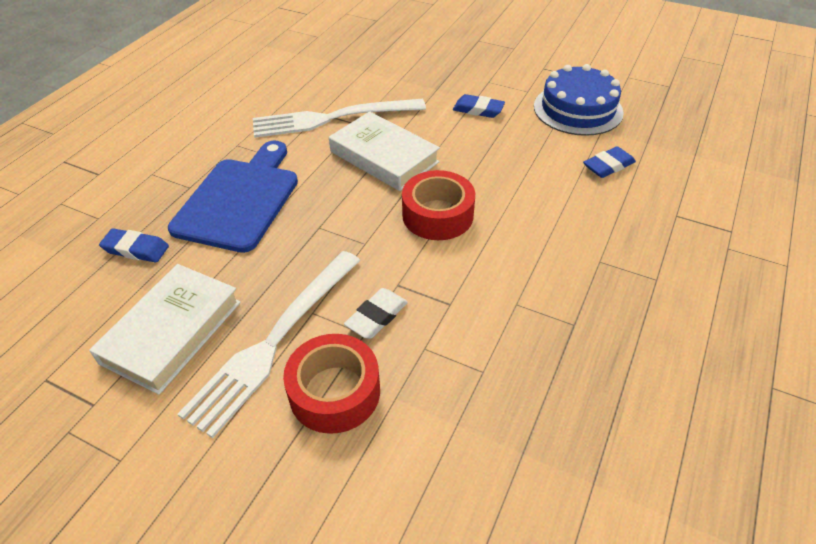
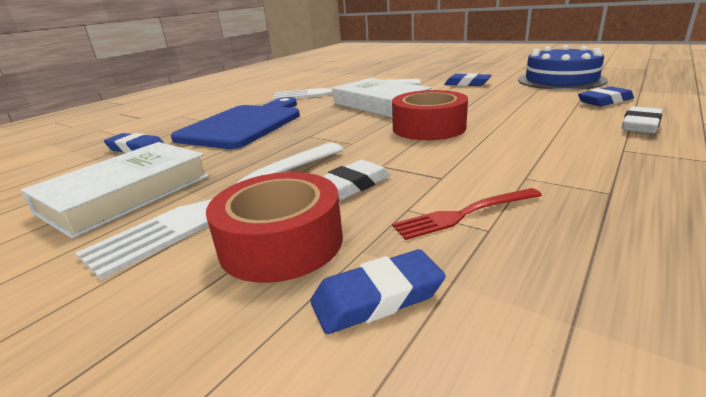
camera: 10 degrees right, 20 degrees down
none -> blue eraser [311,249,446,334]
none -> red fork [392,188,542,240]
none -> white eraser [622,106,663,133]

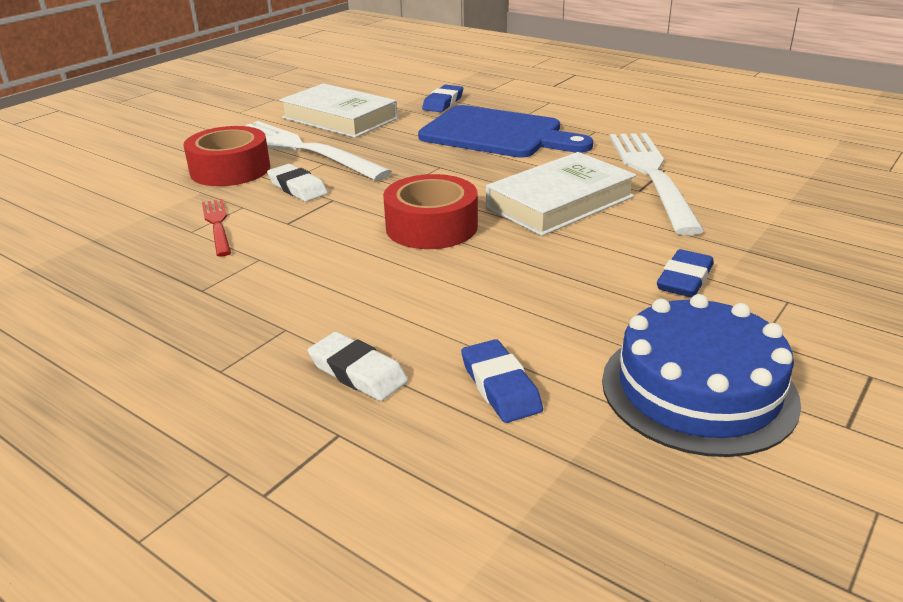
camera: 90 degrees right, 5 degrees up
blue eraser [311,249,446,334] -> none

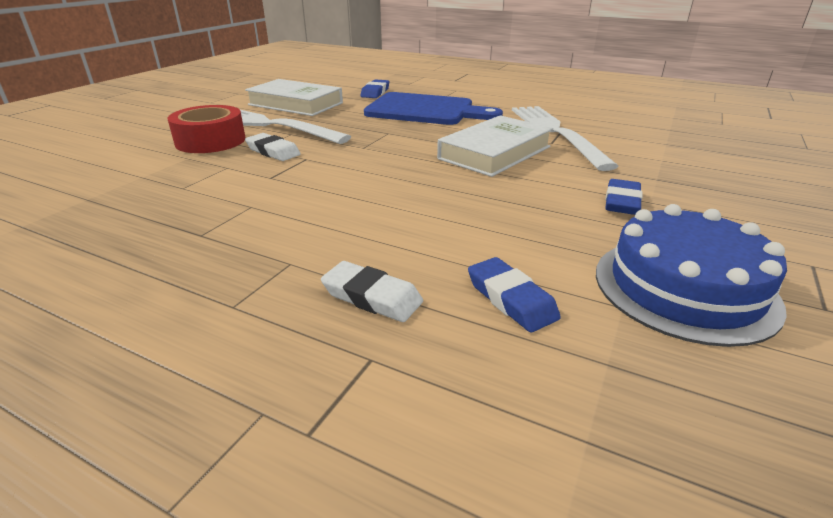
camera: 10 degrees left, 0 degrees up
red fork [202,199,231,257] -> none
red tape [383,174,478,249] -> none

